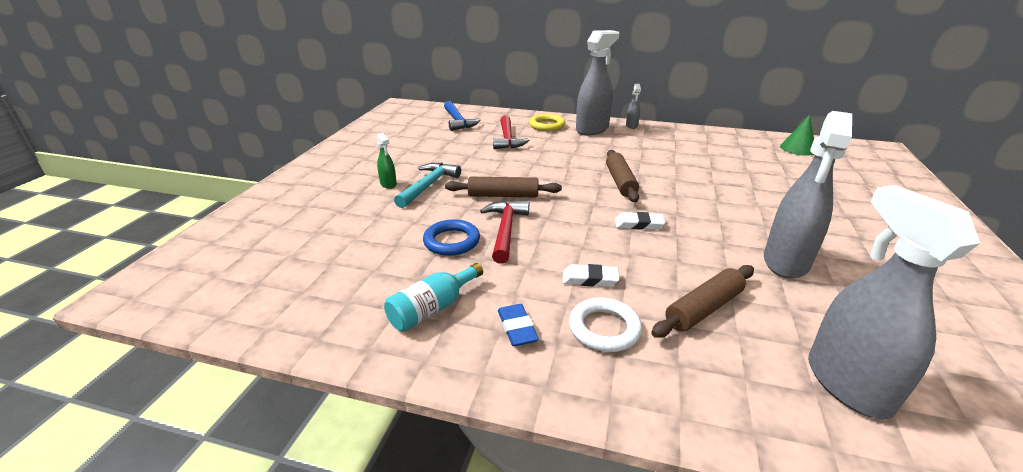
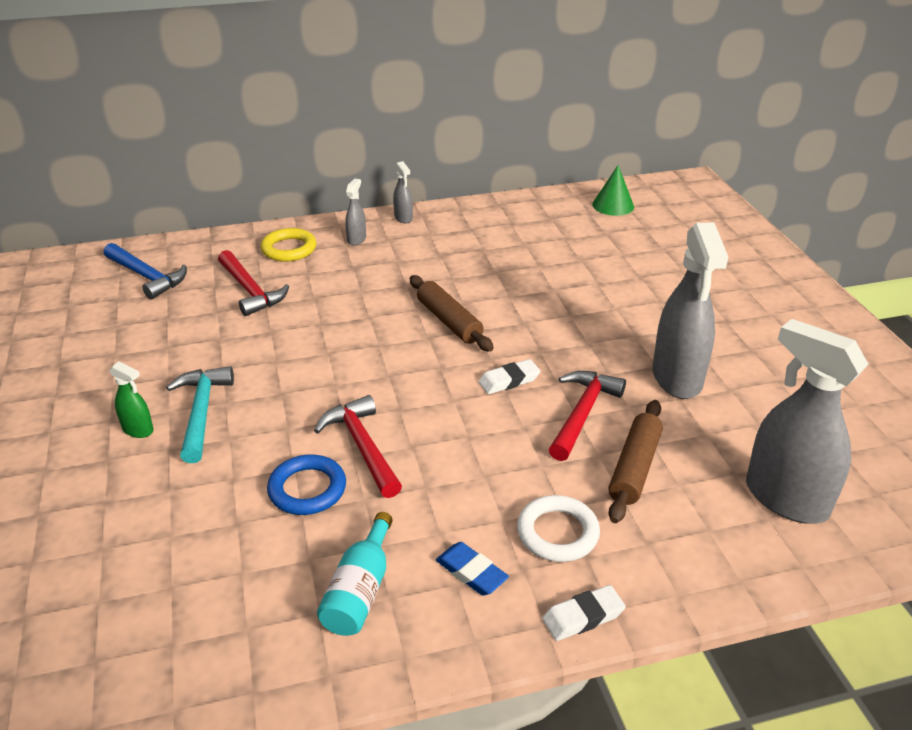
camera: 30 degrees left, 5 degrees up
brown rolling pin [445,177,562,197] -> none
white eraser [563,264,620,287] -> white eraser moved to [542,585,626,641]
grey spray bottle [576,30,619,135] -> grey spray bottle [345,179,366,246], size x0.45
none -> red hammer [549,371,626,461]

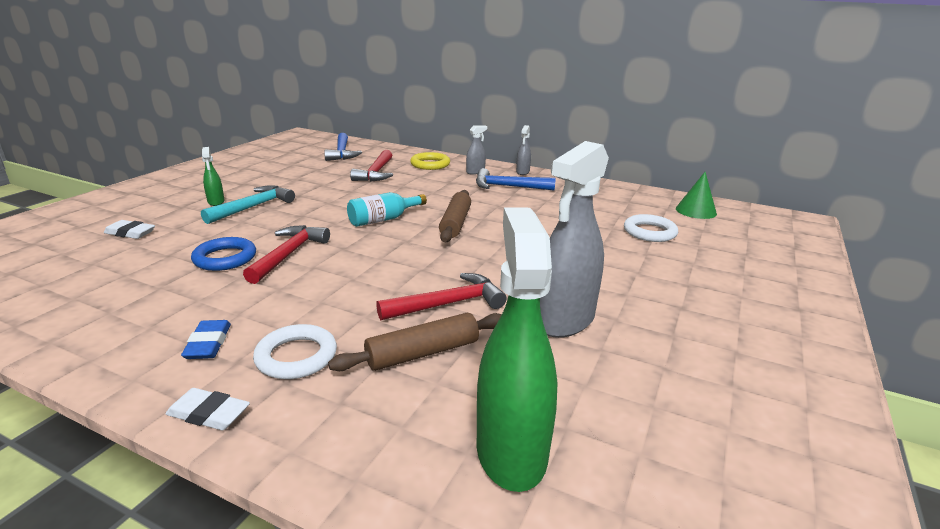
camera: 40 degrees right, 10 degrees down
turquoise bottle [317,512,393,636] -> turquoise bottle moved to [347,192,427,227]
white eraser [479,359,541,394] -> white eraser moved to [104,220,155,239]
grey spray bottle [746,319,869,524] -> green spray bottle [477,208,558,492]
none -> blue hammer [476,168,556,190]
none -> white ring [624,214,678,242]

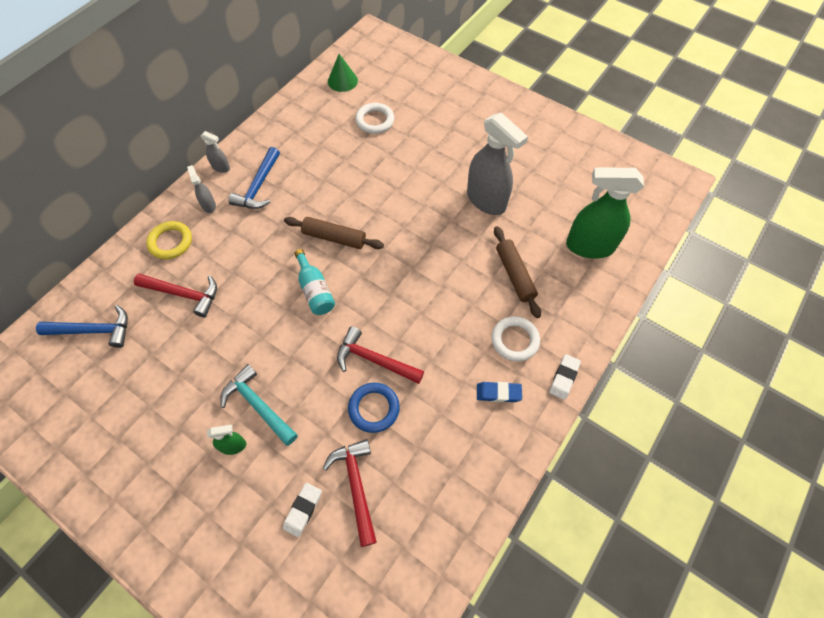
camera: 80 degrees left, 35 degrees up
red hammer [376,273,507,320] -> red hammer moved to [322,439,377,547]

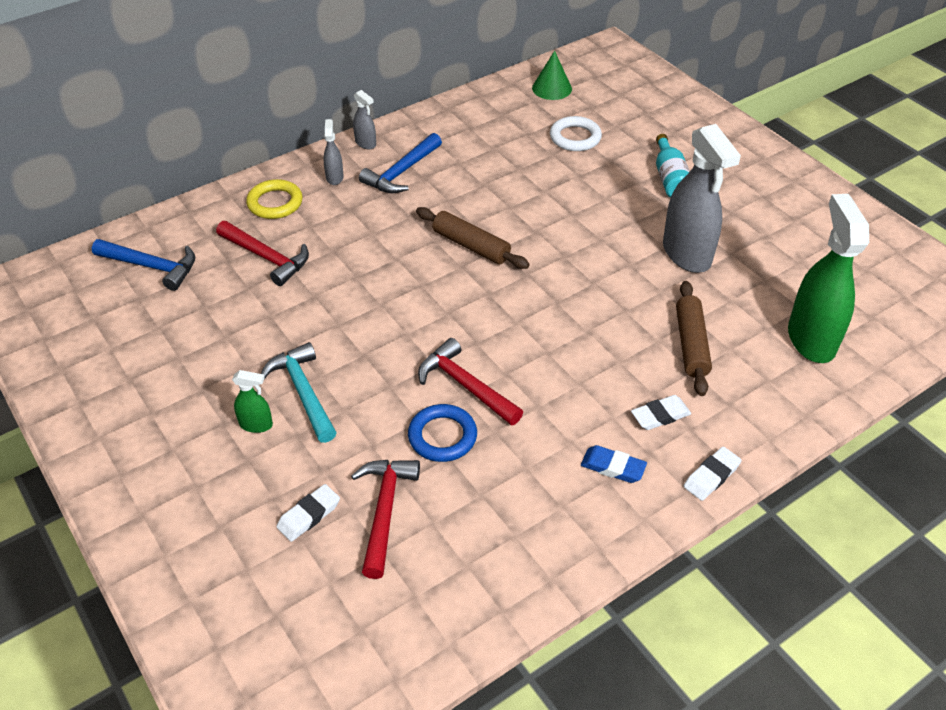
camera: 20 degrees right, 15 degrees down
turquoise bottle [294,249,335,315] -> turquoise bottle moved to [656,134,690,198]
white ring [492,316,540,362] -> white eraser [631,395,691,430]
green spray bottle [566,168,644,259] -> green spray bottle turned 60 degrees clockwise [788,194,869,363]

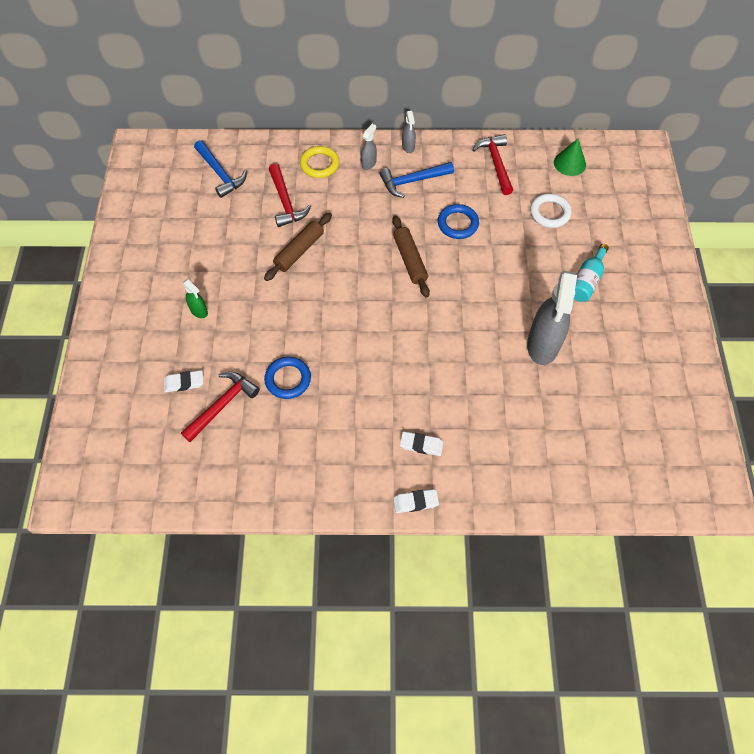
camera: 35 degrees right, 15 degrees up
turquoise hammer [261,342,337,443] -> none
red hammer [418,338,523,425] -> red hammer moved to [472,134,513,195]
blue eraser [581,445,647,483] -> none
brown rolling pin [676,281,712,396] -> brown rolling pin moved to [264,213,332,281]
green spray bottle [788,194,869,363] -> none
none -> blue ring [438,204,479,239]

